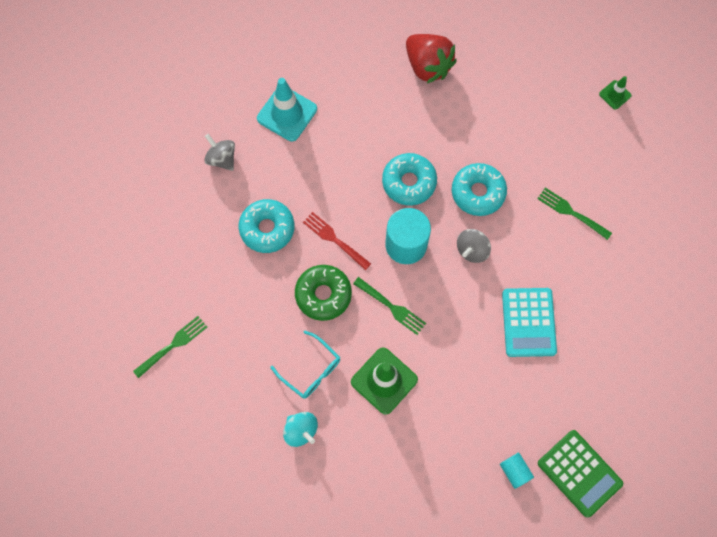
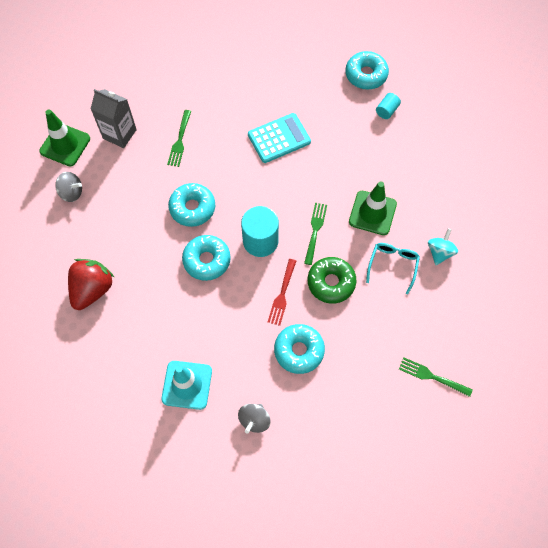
camera: 115 degrees left, 5 degrees down
grey spinning top [457,229,491,263] -> grey spinning top moved to [55,172,82,202]
green calculator [538,430,623,517] -> turquoise donut [345,51,389,90]
green traffic cone [599,76,632,110] -> green traffic cone [39,109,90,166], size x1.91
none -> grey carton [91,89,137,148]

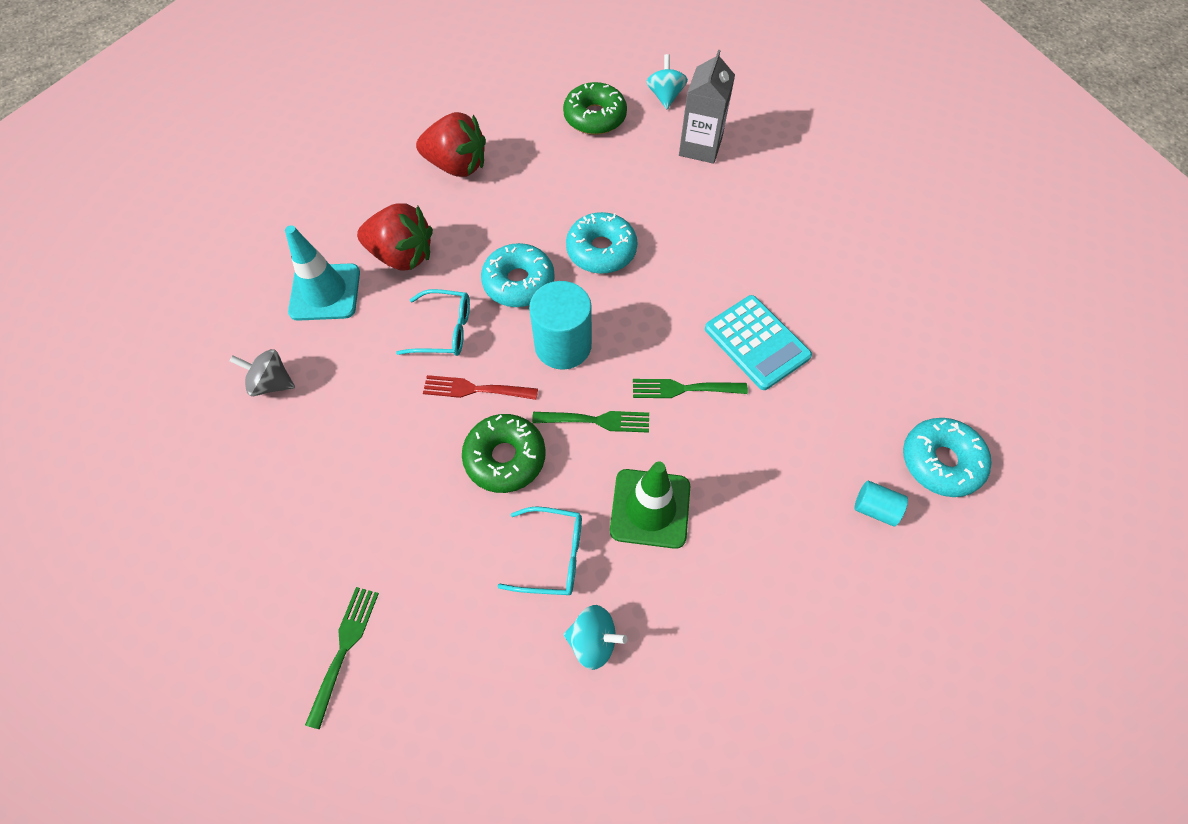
camera: 80 degrees right, 5 degrees down
green traffic cone [39,109,90,166] -> turquoise spinning top [646,54,688,109]
grey spinning top [55,172,82,202] -> green donut [563,82,627,135]
green fork [167,110,191,167] -> green fork moved to [633,379,748,398]
turquoise donut [274,324,325,374] -> none
none -> red strawberry [357,203,433,271]
none -> turquoise glasses [396,289,470,356]

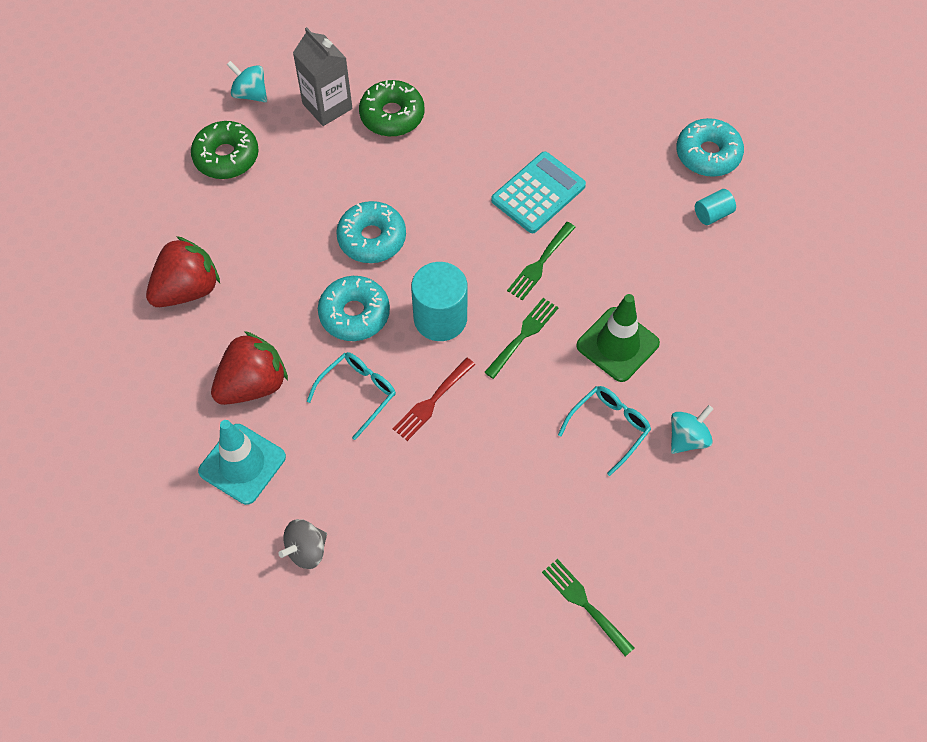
camera: 55 degrees left, 0 degrees up
green donut [462,414,546,493] -> green donut moved to [359,80,425,137]
turquoise calculator [705,295,812,390] -> turquoise calculator turned 45 degrees counterclockwise [491,151,586,233]

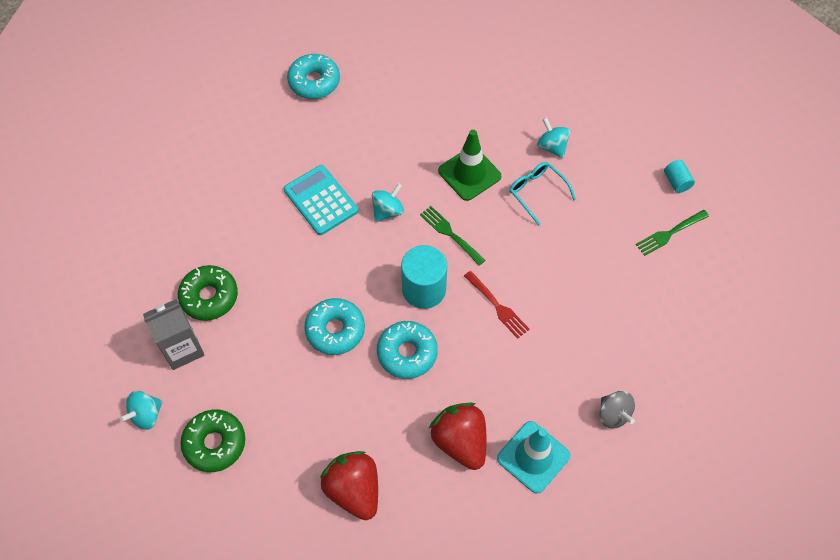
camera: 80 degrees left, 0 degrees up
turquoise glasses [307,352,396,440] -> none
green fork [507,222,576,301] -> turquoise spinning top [372,183,404,222]
turquoise cylinder [695,189,736,225] -> turquoise cylinder moved to [664,160,695,193]

